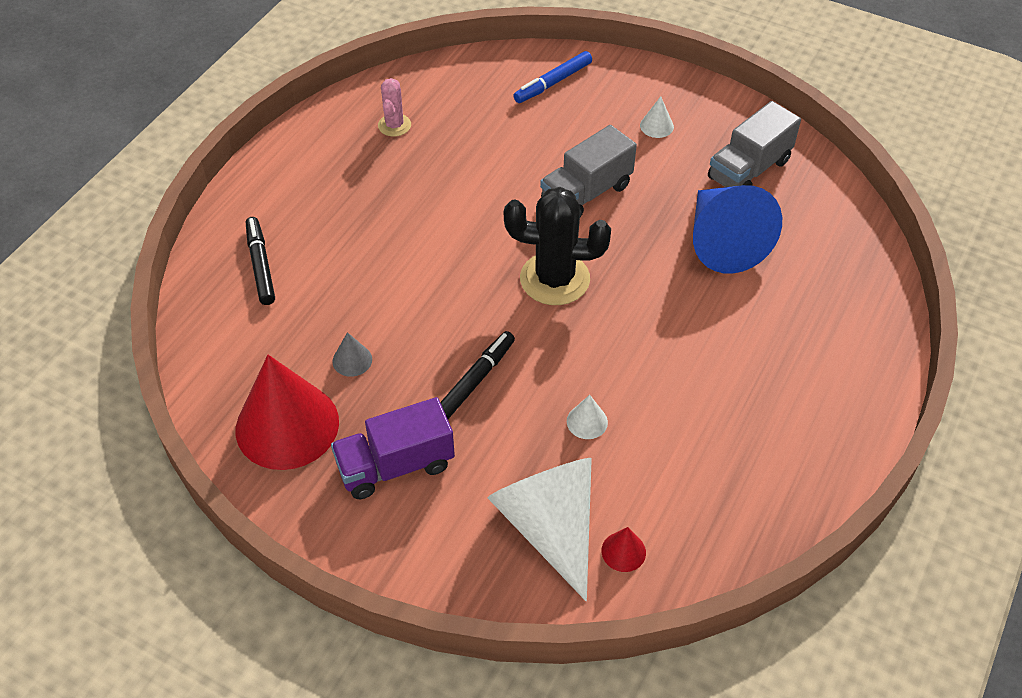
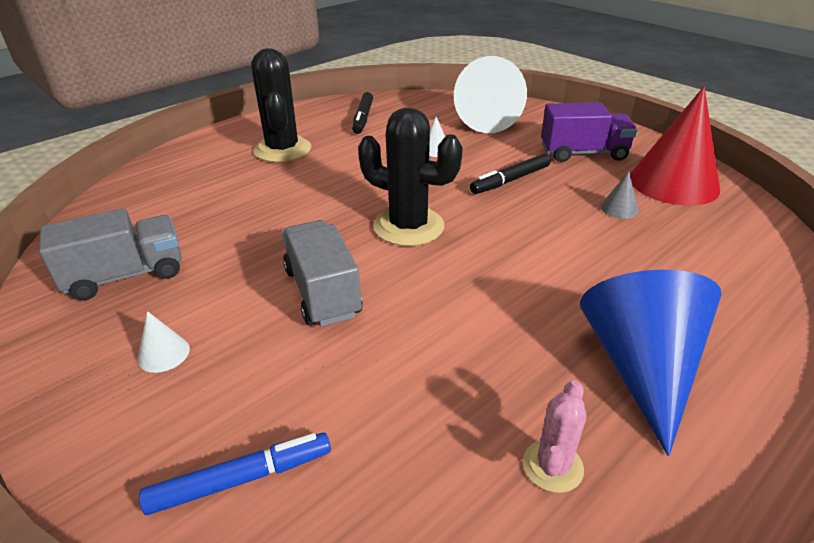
camera: 160 degrees left, 15 degrees down
black marker [246,217,275,305] -> black marker moved to [352,92,373,134]
grey truck [540,125,637,217] -> grey truck turned 90 degrees counterclockwise [282,220,362,327]
red cone [602,527,646,572] -> none
blue cone [693,185,782,274] -> blue cone moved to [580,270,722,456]
none -> black cactus [251,48,311,162]

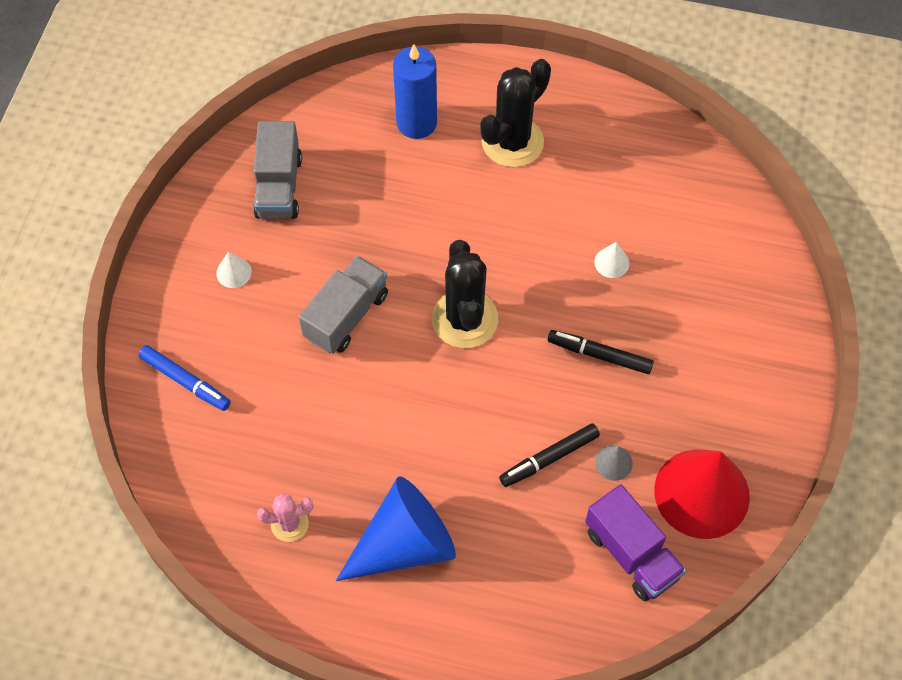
camera: 55 degrees right, 25 degrees up
grey truck [39,208,182,300] -> grey truck turned 60 degrees clockwise [253,121,302,219]
black marker [352,92,373,134] -> black marker moved to [499,423,600,487]
white cone [454,56,527,133] -> none
purple truck [541,102,637,162] -> purple truck moved to [585,484,686,601]
none -> blue candle [393,44,437,139]

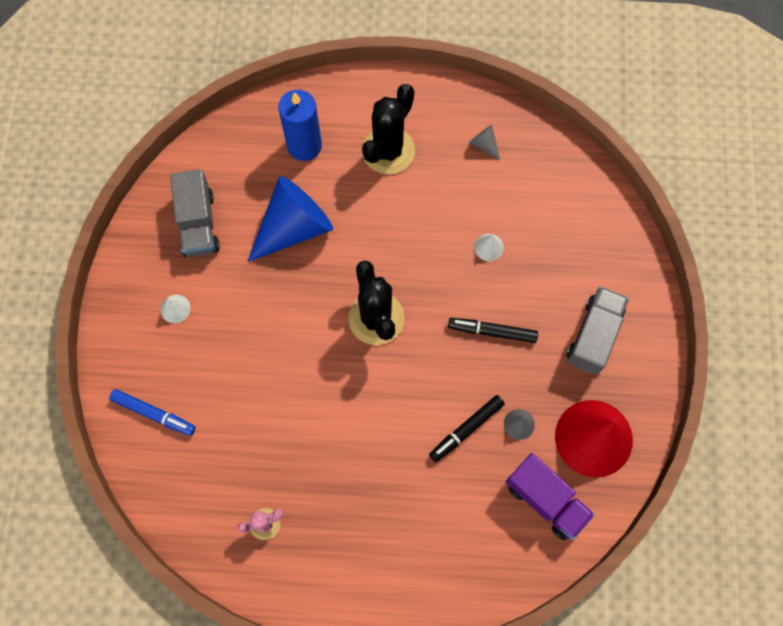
camera: 10 degrees left, 10 degrees up
grey truck [299,256,388,354] -> grey truck moved to [567,286,629,375]
blue cone [336,476,456,581] -> blue cone moved to [247,176,333,262]
none -> grey cone [469,125,500,160]

